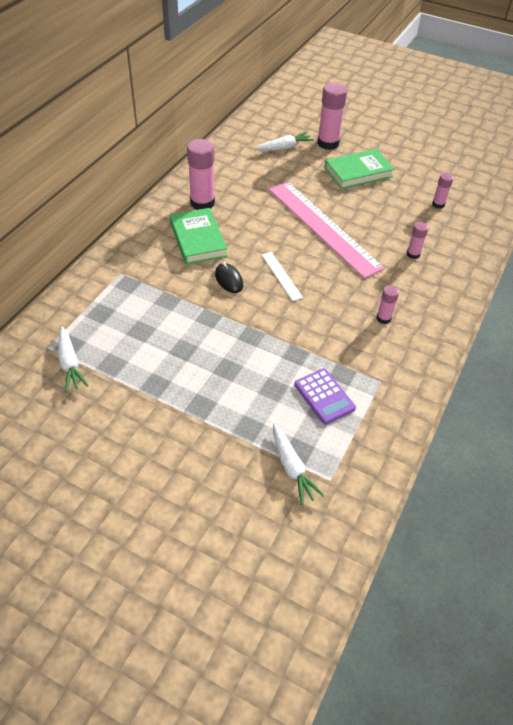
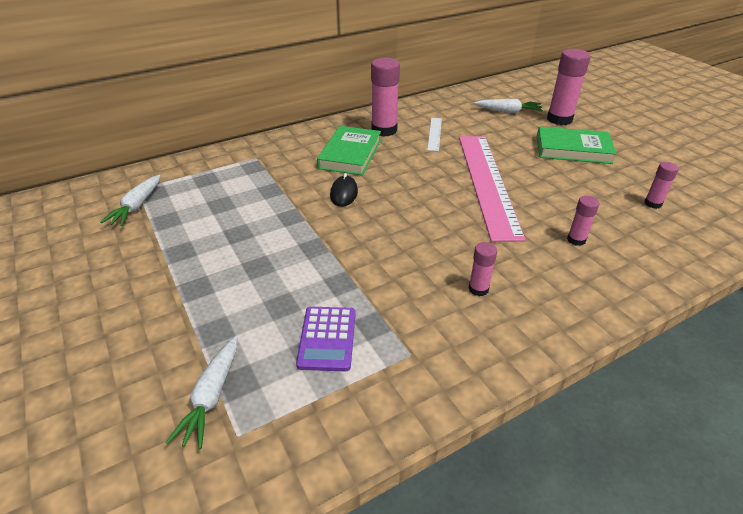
camera: 35 degrees right, 10 degrees down
white ruler [262,252,303,301] -> white ruler moved to [427,118,442,151]

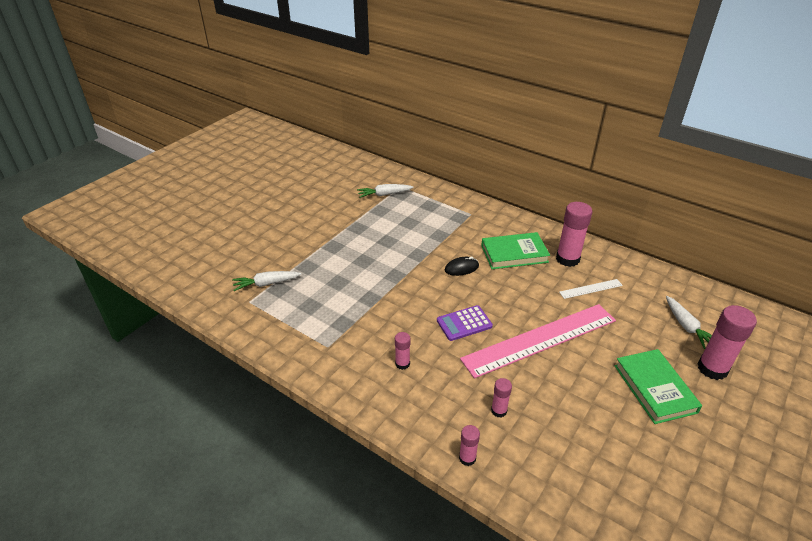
camera: 65 degrees right, 0 degrees up
purple calculator [296,307,356,372] -> purple calculator moved to [437,305,493,341]
pink glue stick [644,162,679,209] -> pink glue stick moved to [459,425,480,466]

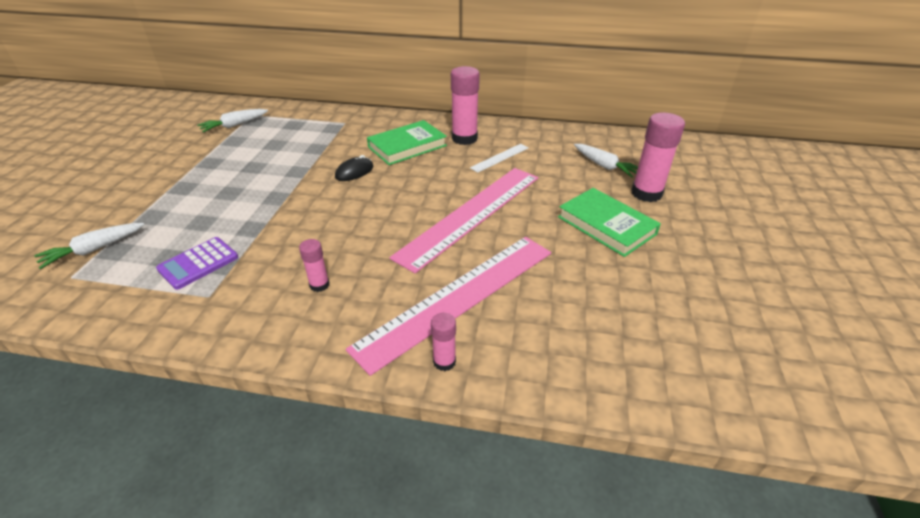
camera: 25 degrees left, 0 degrees up
purple calculator [437,305,493,341] -> purple calculator moved to [156,237,238,290]
pink glue stick [491,378,512,417] -> pink ruler [346,237,551,376]

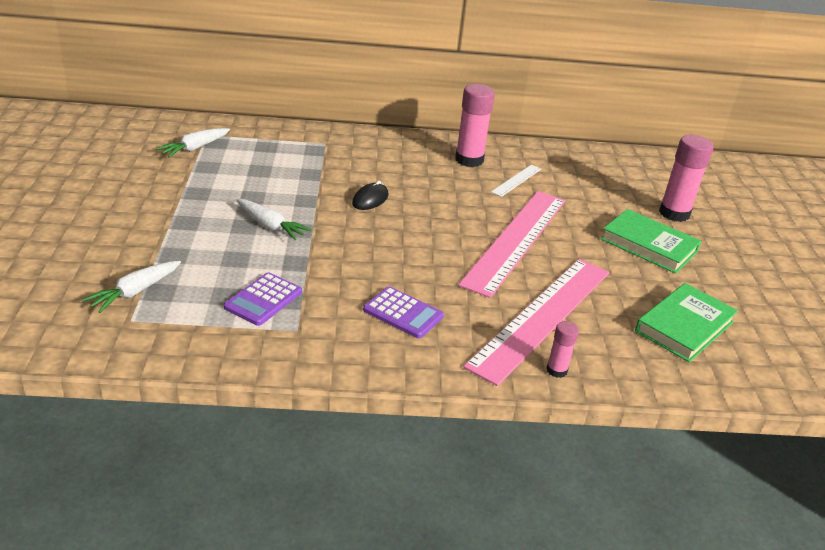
camera: 15 degrees left, 5 degrees down
pink glue stick [299,239,330,292] -> purple calculator [363,286,444,339]
green book [367,120,447,165] -> green book moved to [635,283,738,362]
white carrot [574,144,638,178] -> white carrot moved to [236,199,312,240]

